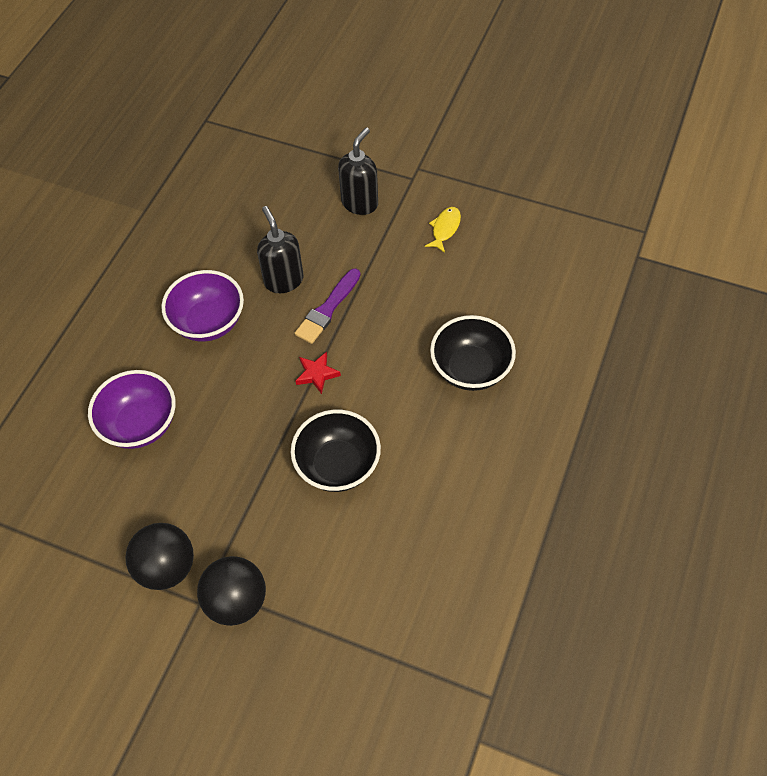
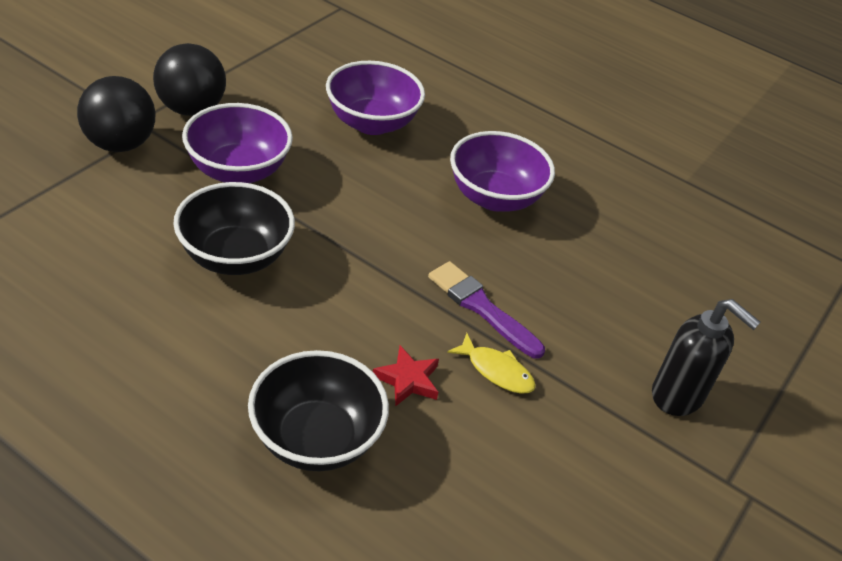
camera: 95 degrees right, 15 degrees down
black soap dispenser [257,206,304,293] -> none
red star [296,352,341,394] -> red star moved to [373,346,439,407]
yellow fish [425,207,461,253] -> yellow fish moved to [447,333,536,394]
none -> purple bowl [182,103,293,183]

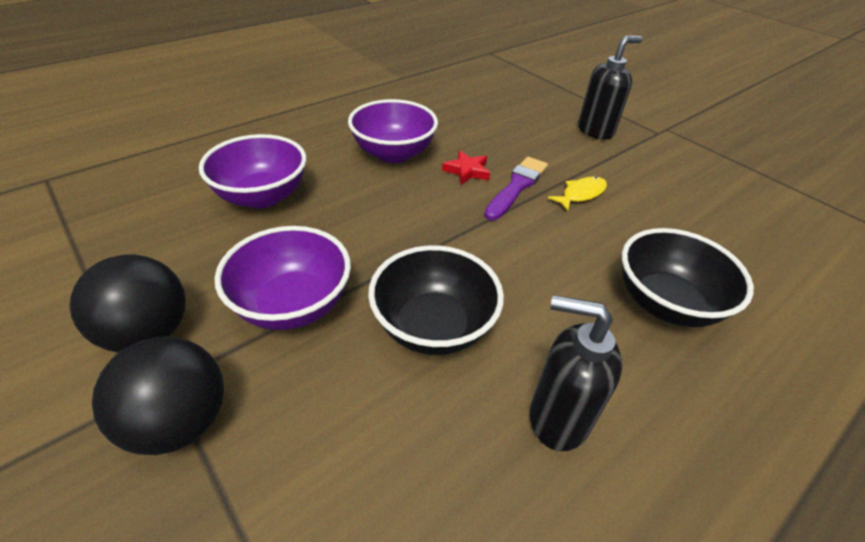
camera: 70 degrees left, 0 degrees up
red star [373,346,439,407] -> red star moved to [442,151,490,185]
purple brush [428,261,545,359] -> purple brush turned 150 degrees clockwise [484,157,548,220]
none -> black soap dispenser [530,295,622,451]

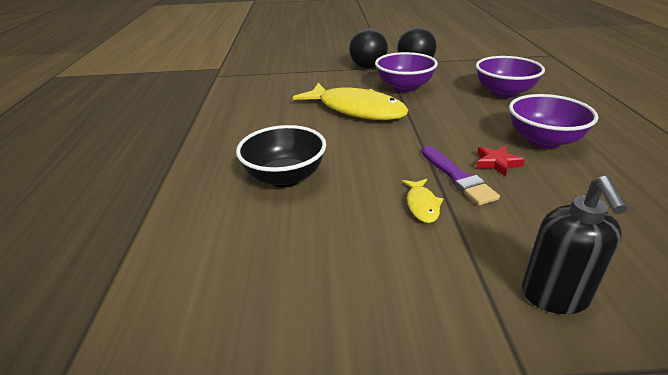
camera: 130 degrees right, 10 degrees down
black bowl [368,245,504,355] -> yellow fish [293,83,409,120]
black soap dispenser [530,295,622,451] -> none

